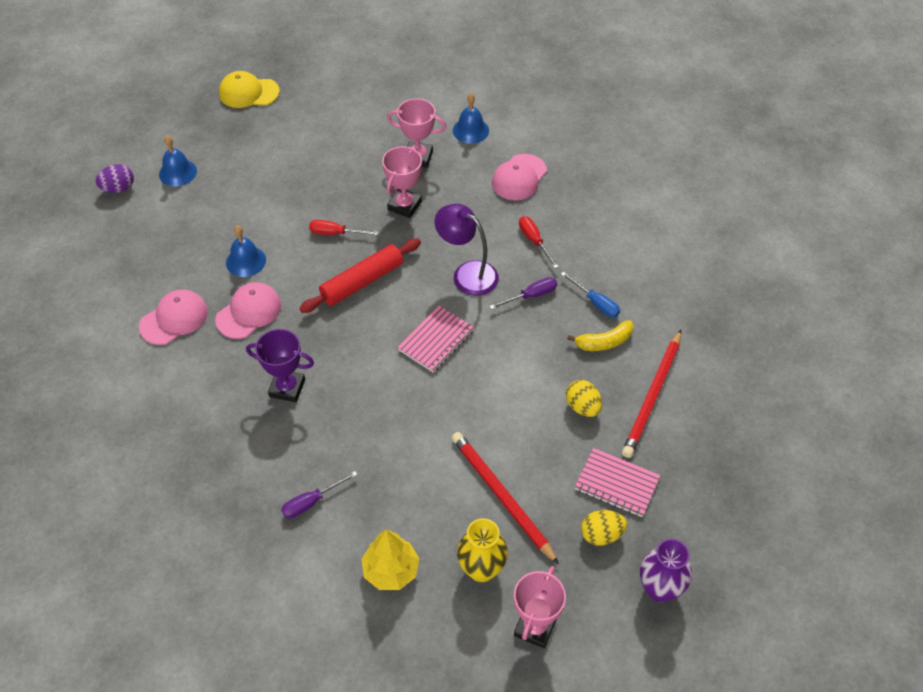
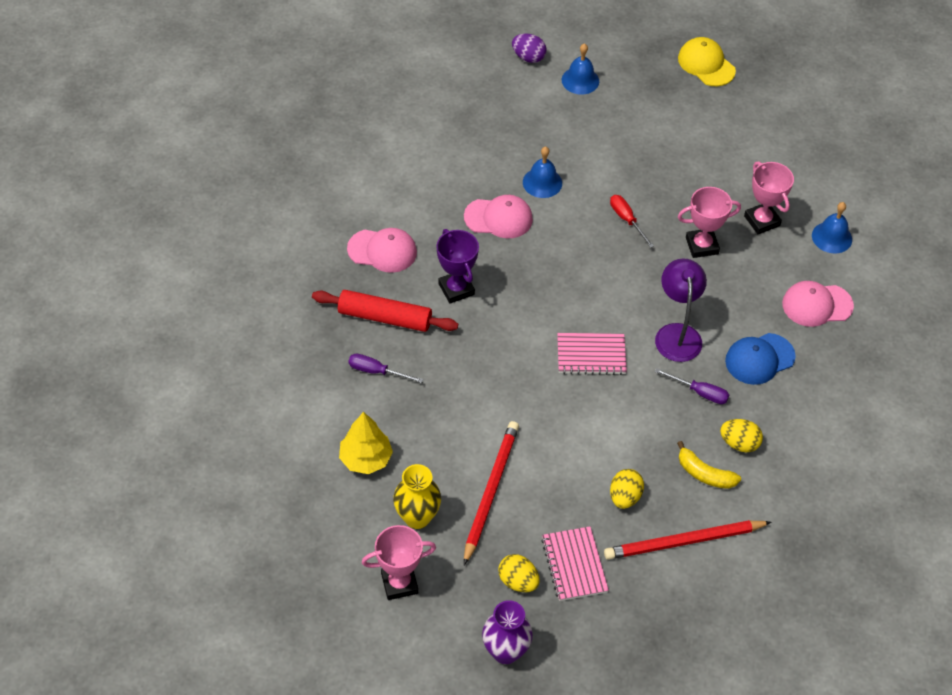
camera: 50 degrees right, 0 degrees up
pink cap [139,290,208,345] -> pink cap moved to [347,228,417,273]
red rolling pin [299,238,421,313] -> red rolling pin moved to [312,290,458,332]
red screwdriver [519,216,558,268] -> blue cap [725,333,796,385]
blue screwdriver [561,272,620,317] -> yellow egg [720,419,763,453]

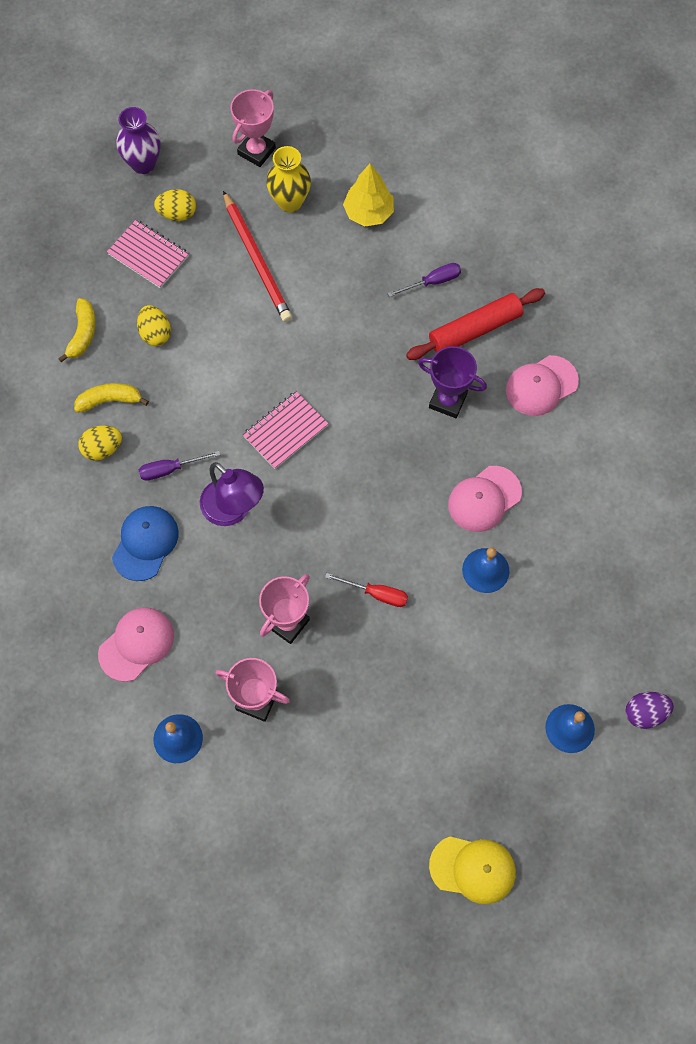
camera: 140 degrees right, 15 degrees up
red pencil [604,520,771,560] -> yellow banana [58,298,96,362]

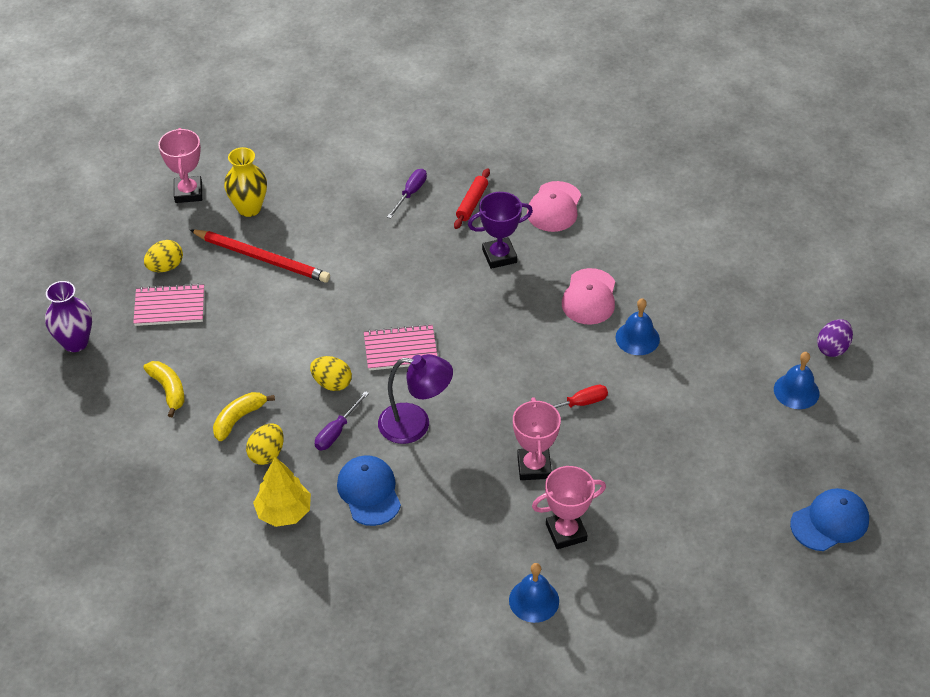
camera: 40 degrees left, 20 degrees down
pink cap [98,607,174,682] -> none
purple vase [116,107,161,174] -> purple vase moved to [45,281,92,352]
yellow egg [137,305,171,346] -> yellow egg moved to [310,356,352,391]
pink notebook [242,391,328,469] -> pink notebook turned 75 degrees clockwise [364,324,437,371]
yellow tree [343,164,394,226] -> yellow tree moved to [253,457,311,527]
red rolling pin [406,288,545,360] -> red rolling pin [454,168,490,229], size x0.61
yellow cap [429,836,516,904] -> blue cap [790,488,869,551]

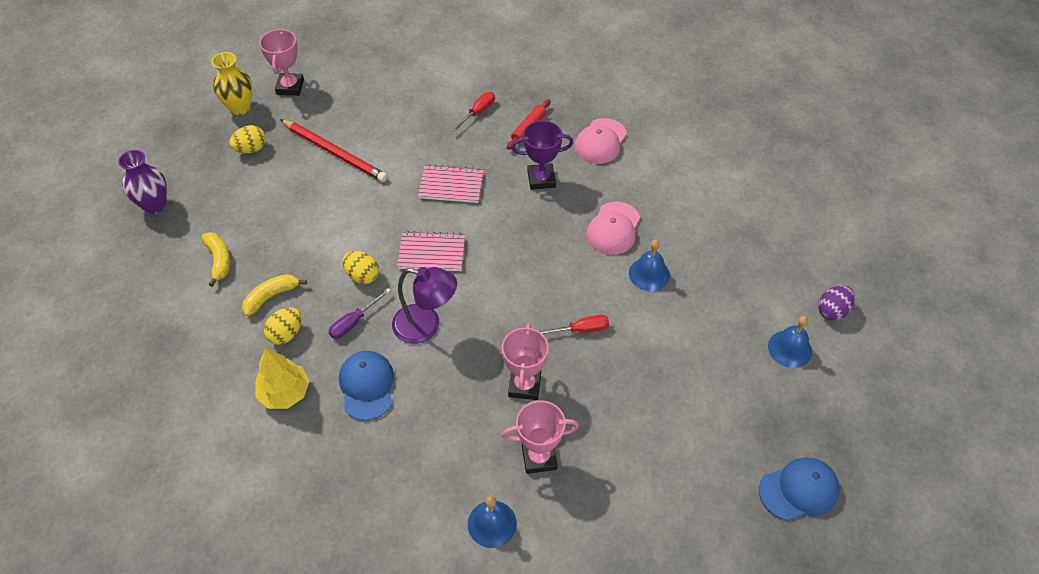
camera: 10 degrees right, 5 degrees up
pink notebook [133,283,204,326] -> pink notebook moved to [418,164,484,203]
yellow vase [224,147,267,217] -> yellow vase moved to [212,52,252,115]
purple screwdriver [387,169,427,219] -> red screwdriver [450,92,495,132]

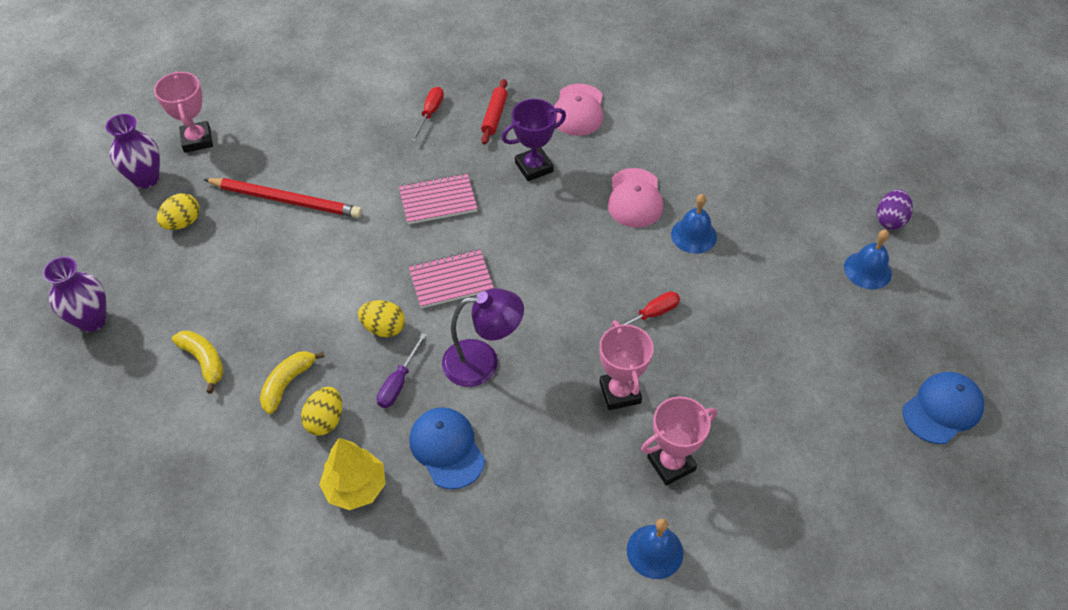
camera: 20 degrees left, 0 degrees up
yellow vase [212,52,252,115] -> purple vase [106,114,160,188]

